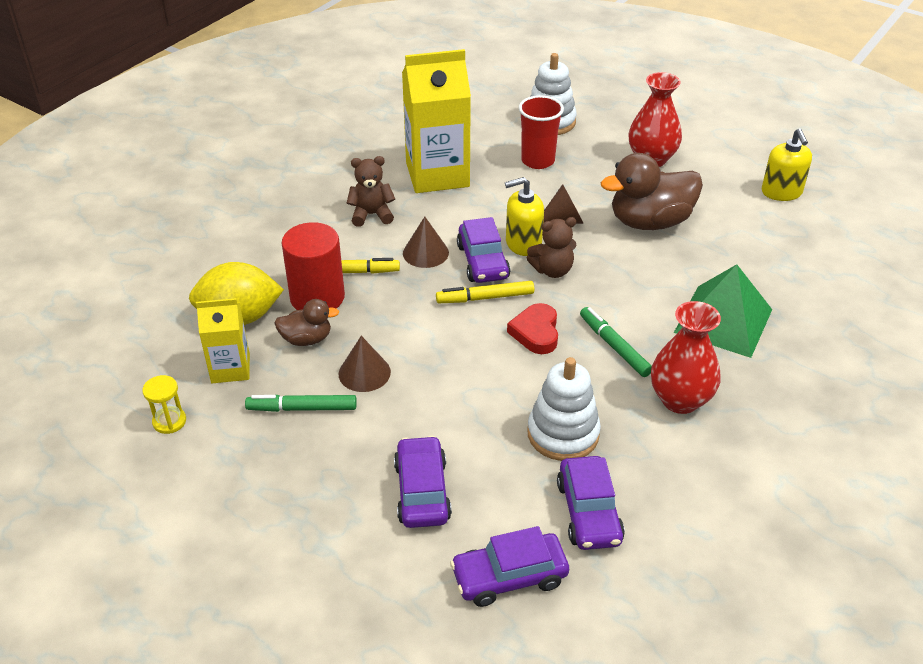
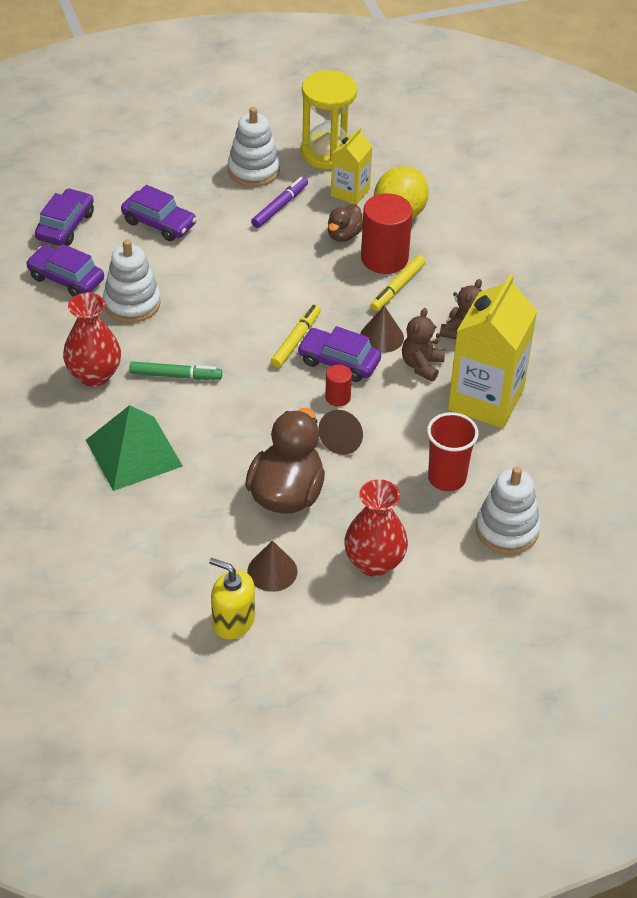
camera: 125 degrees right, 5 degrees up
yellow hourglass [142,375,186,434] -> yellow hourglass [301,70,357,169], size x2.22
green marker [245,395,357,412] -> purple marker [251,177,308,228]
brown cone [339,336,391,392] -> brown cone moved to [247,540,297,592]
yellow soap dispenser [505,177,544,256] -> red cylinder [325,364,352,406]
red heart [507,303,558,354] -> none
brown teddy bear [527,217,576,278] -> brown teddy bear moved to [402,308,445,381]
none -> white stacking toy [228,107,280,187]

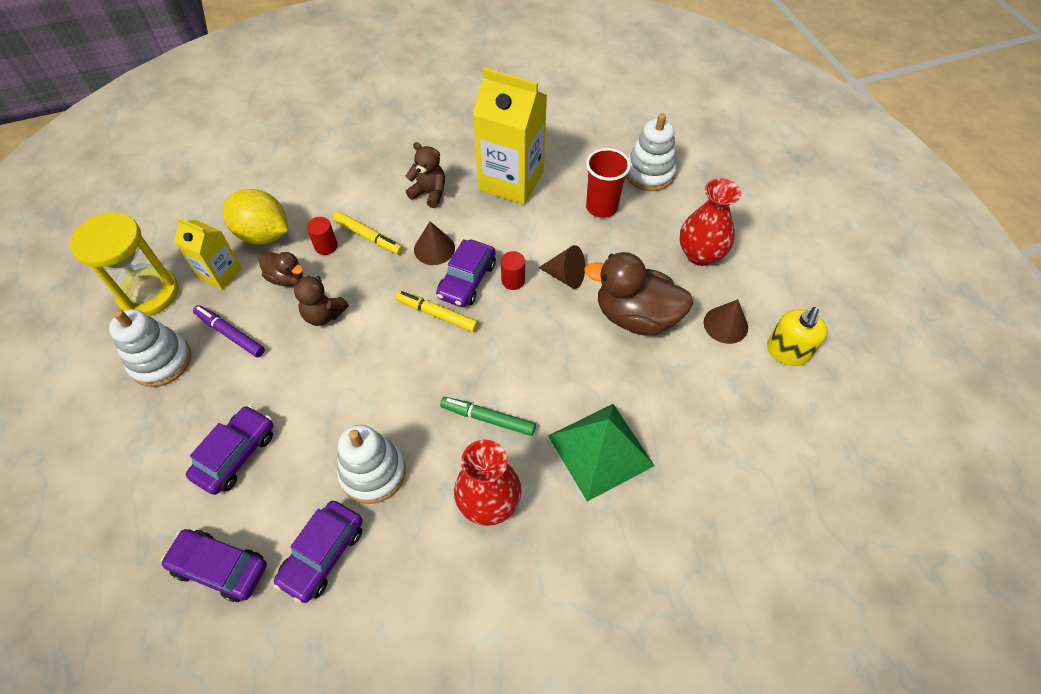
camera: 90 degrees left, 10 degrees up
green marker [129,362,222,380] -> green marker turned 75 degrees counterclockwise [440,397,536,436]
red cylinder [361,193,413,274] -> red cylinder [307,217,338,255], size x0.49
brown teddy bear [402,308,445,381] -> brown teddy bear moved to [289,276,349,326]

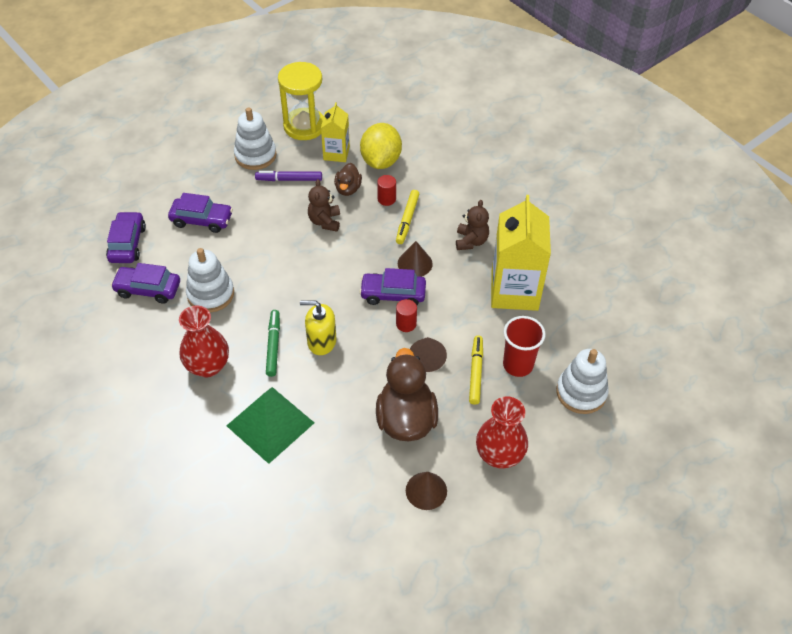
camera: 70 degrees right, 5 degrees down
purple marker [193,305,265,357] -> purple marker turned 105 degrees counterclockwise [255,171,322,181]
yellow marker [396,291,478,332] -> yellow marker moved to [469,335,483,405]
yellow soap dispenser [767,307,828,366] -> yellow soap dispenser moved to [300,300,337,355]

